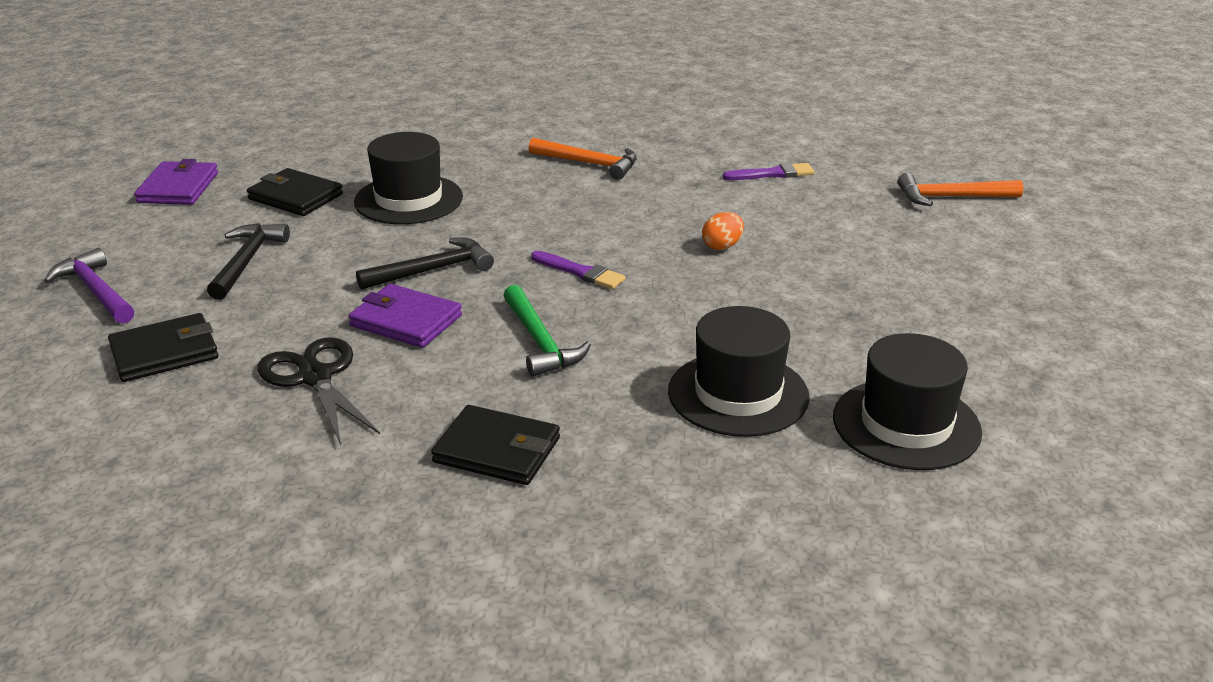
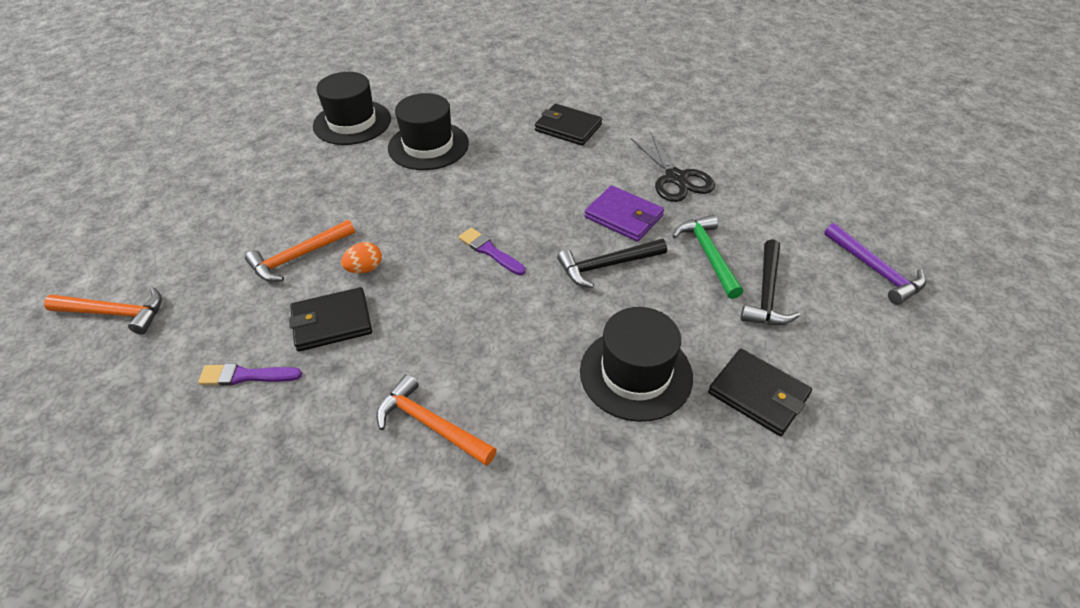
camera: 170 degrees left, 15 degrees up
black wallet [108,313,218,382] -> black wallet moved to [289,287,372,352]
purple wallet [134,159,218,205] -> none
green hammer [503,285,591,377] -> green hammer moved to [673,215,743,299]
none -> orange hammer [245,220,355,282]

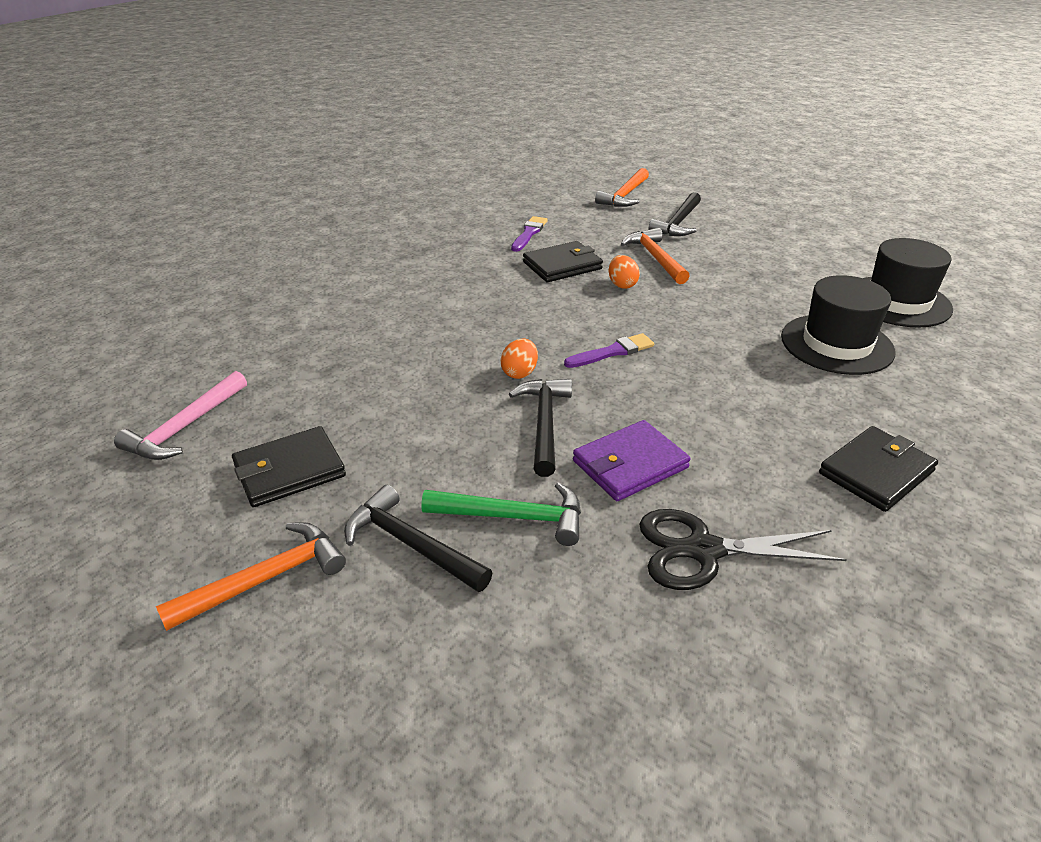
camera: 110 degrees right, 10 degrees down
black wallet [289,287,372,352] -> black wallet turned 60 degrees clockwise [523,241,603,282]
orange hammer [376,374,497,466] -> orange hammer moved to [156,522,346,631]
black hat [580,307,693,422] -> none
purple hammer [824,223,926,305] -> none
none -> pink hammer [114,371,247,460]
none -> orange egg [501,338,538,379]
none -> black hammer [648,192,701,236]

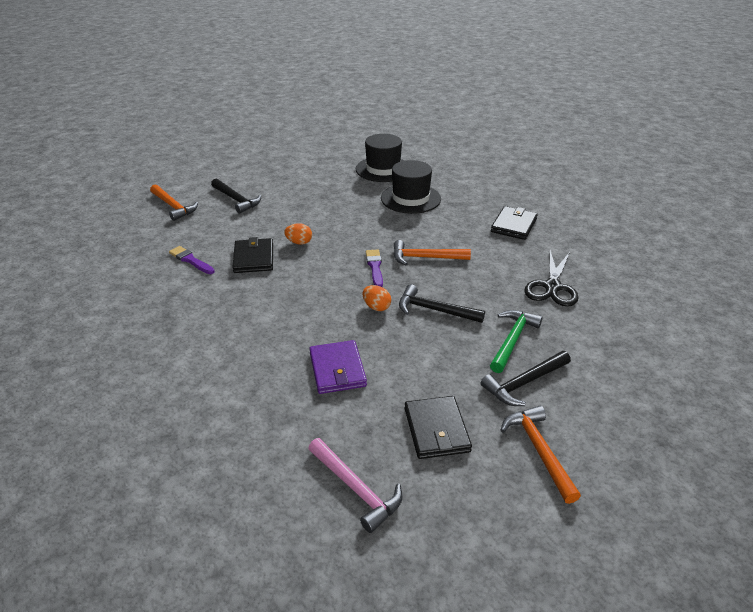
camera: 70 degrees left, 0 degrees up
purple wallet [573,420,691,501] -> purple wallet moved to [309,340,367,394]
orange hammer [621,228,690,284] -> orange hammer moved to [394,240,471,265]
black wallet [819,426,938,512] -> black wallet turned 45 degrees clockwise [491,206,538,240]

